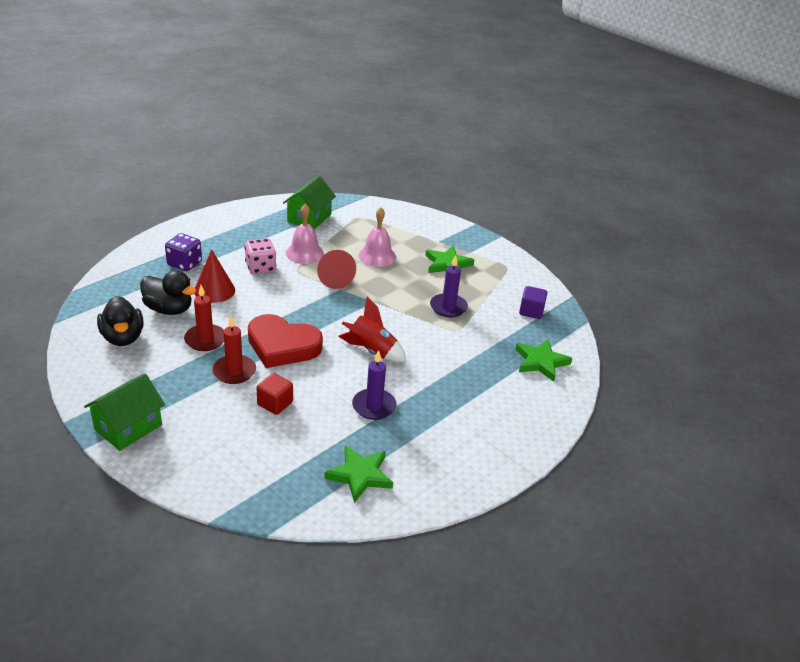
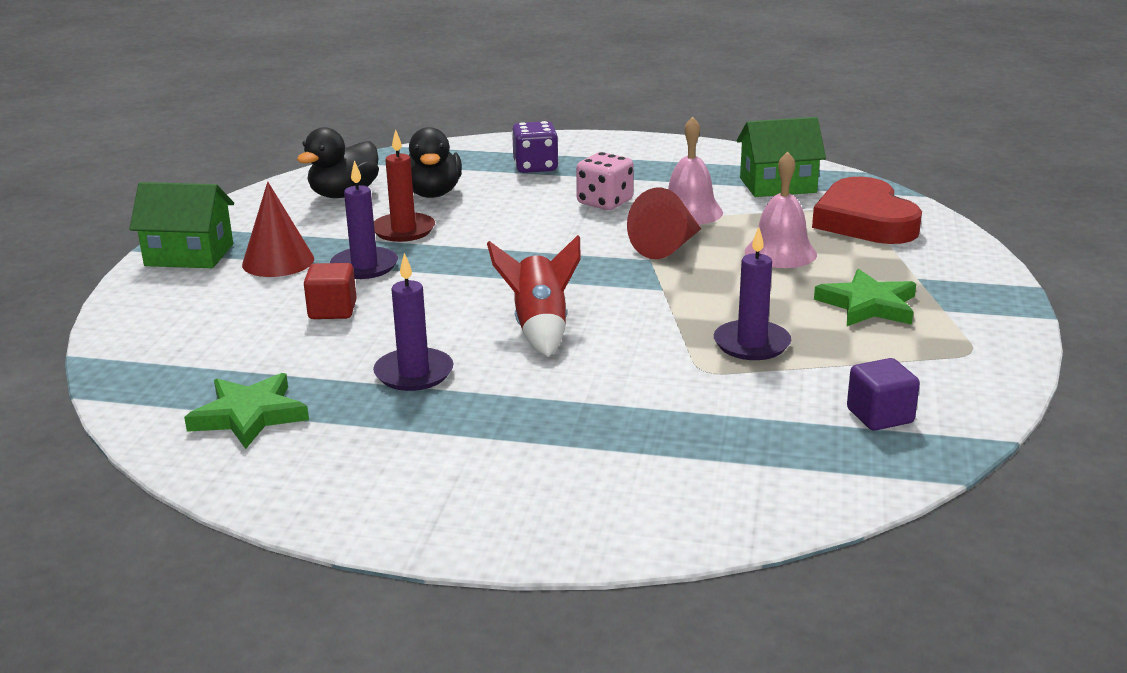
camera: 60 degrees right, 10 degrees down
red cone [194,250,235,303] -> red cone moved to [242,182,314,277]
red candle [212,316,256,384] -> purple candle [330,160,398,279]
red heart [248,314,323,368] -> red heart moved to [812,177,922,244]
green star [515,339,572,382] -> none

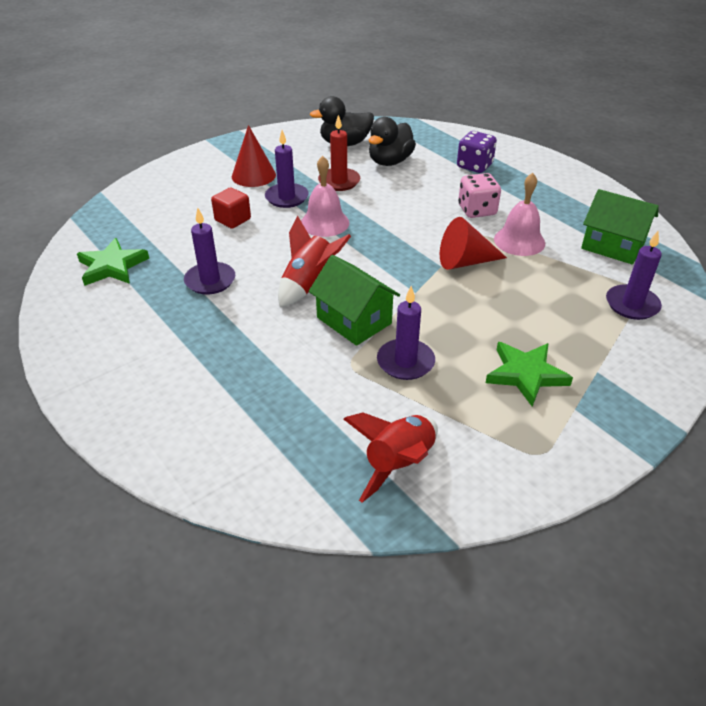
camera: 40 degrees right, 15 degrees up
green house [129,182,234,268] -> green house moved to [309,255,400,346]
pink bell [745,152,817,268] -> pink bell moved to [301,156,349,237]
red heart [812,177,922,244] -> purple candle [606,231,662,320]
purple cube [847,358,920,431] -> red rocket [344,412,438,503]

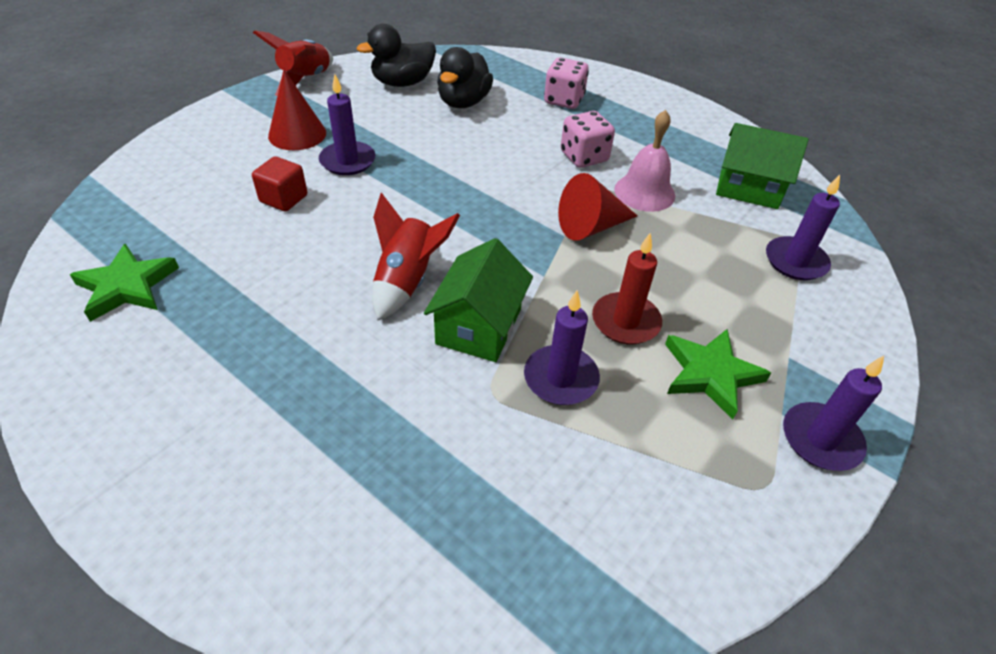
camera: 15 degrees left, 5 degrees up
purple candle [184,208,235,295] -> purple candle moved to [783,356,884,471]
pink bell [301,156,349,237] -> none
green house [309,255,400,346] -> green house turned 75 degrees clockwise [424,238,533,362]
red candle [318,115,360,191] -> red candle moved to [592,233,662,344]
red rocket [344,412,438,503] -> red rocket moved to [253,30,333,96]
purple dice [457,131,497,173] -> pink dice [544,57,589,109]

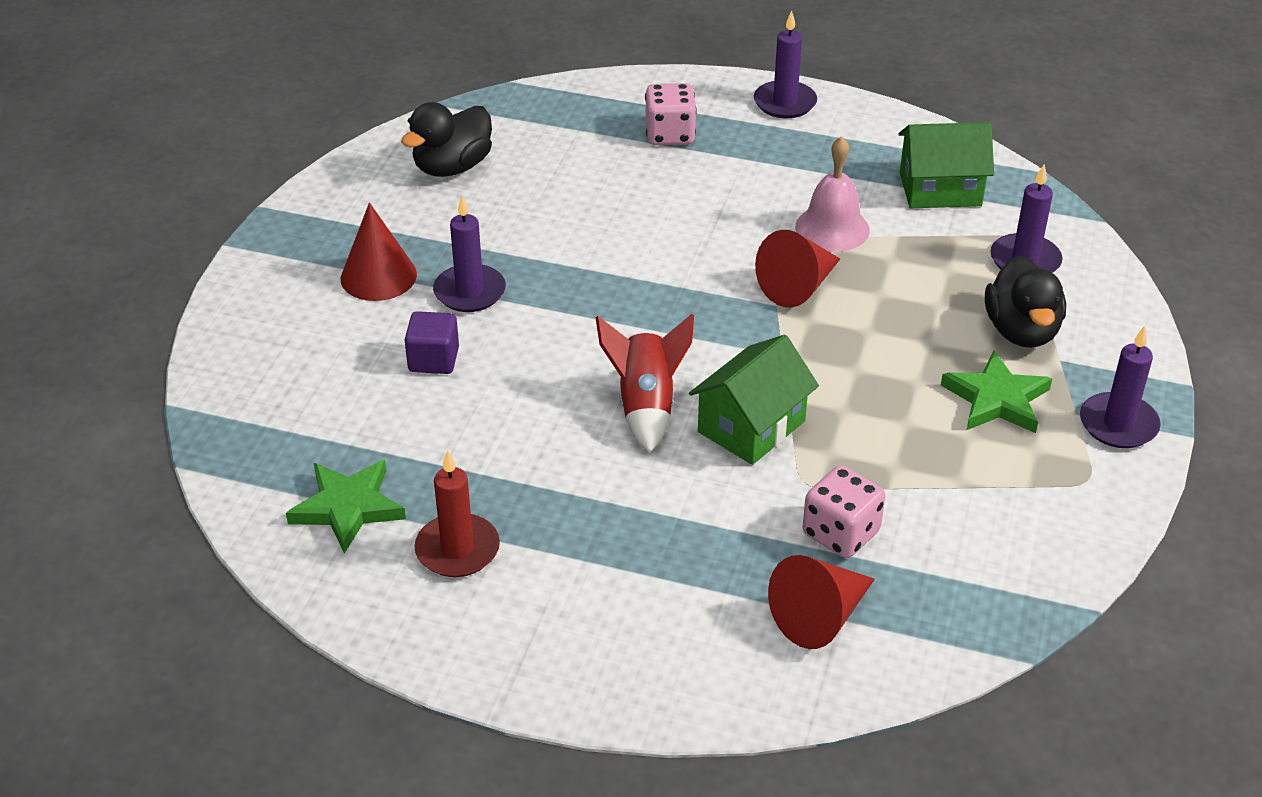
camera: 20 degrees left, 5 degrees down
red cube [252,156,307,212] -> purple cube [405,311,459,374]
red rocket [253,30,333,96] -> none
green house [424,238,533,362] -> green house turned 45 degrees clockwise [689,335,819,465]
black duck [437,47,493,108] -> black duck moved to [985,255,1066,348]
purple candle [524,290,600,405] -> purple candle moved to [754,10,817,118]
pink dice [561,111,615,168] -> pink dice moved to [803,466,885,558]
red candle [592,233,662,344] -> red candle moved to [414,450,500,577]
none -> red cone [768,555,875,649]

